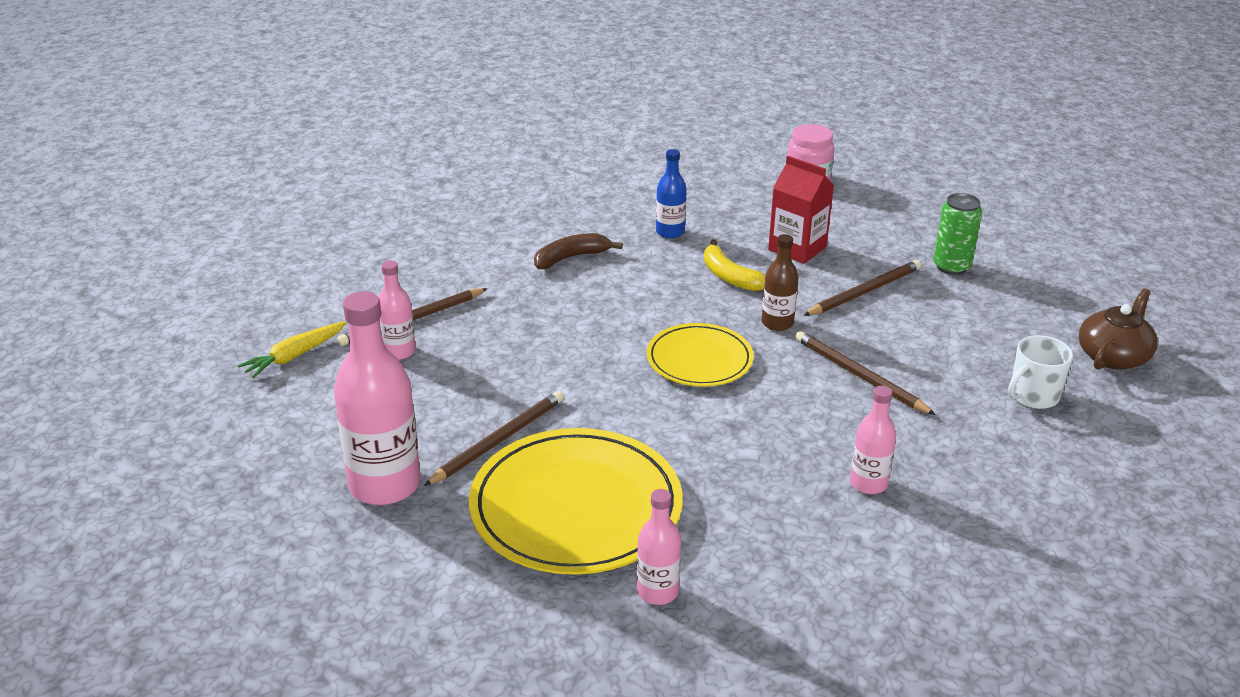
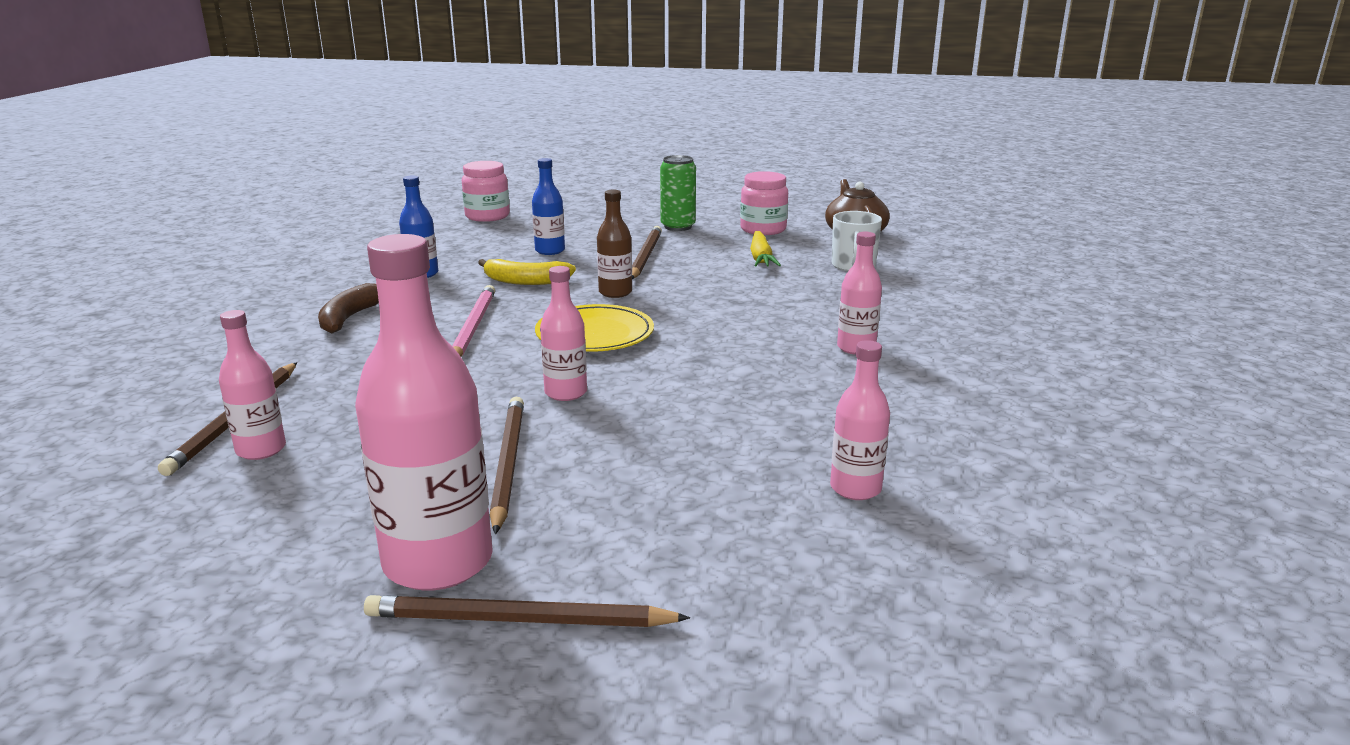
camera: 45 degrees left, 10 degrees down
yellow carrot [237,321,347,378] -> yellow carrot moved to [750,231,781,267]
yellow plate [469,428,683,575] -> none
red carton [768,156,834,264] -> blue bottle [532,158,565,255]
brown pencil [795,331,936,415] -> brown pencil moved to [364,595,690,627]
none -> pink pencil [452,285,495,356]
none -> pink bottle [540,266,587,401]
none -> pink jar [740,171,788,235]

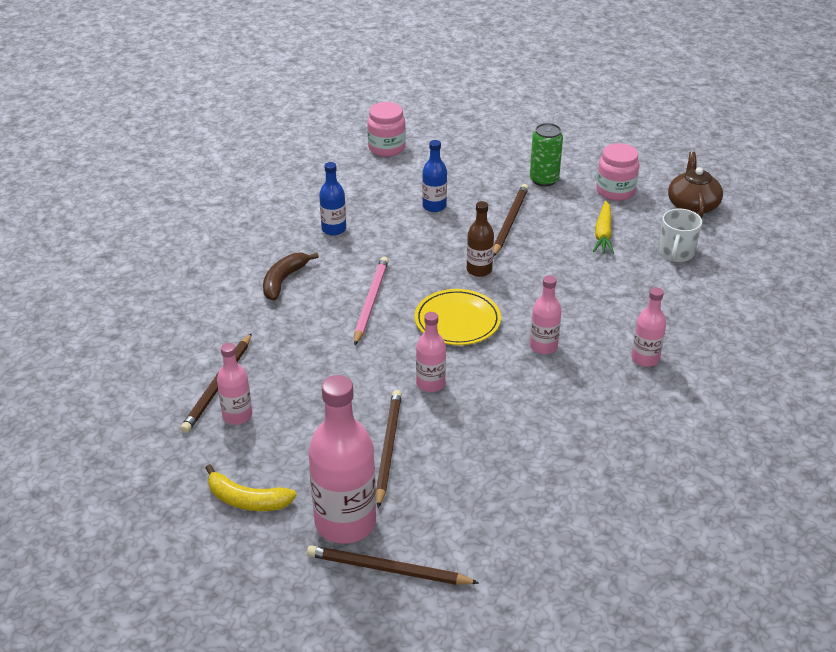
camera: 10 degrees right, 15 degrees up
yellow banana [478,259,576,285] -> yellow banana moved to [206,464,296,511]
pink bottle [830,340,890,500] -> pink bottle moved to [530,275,561,354]

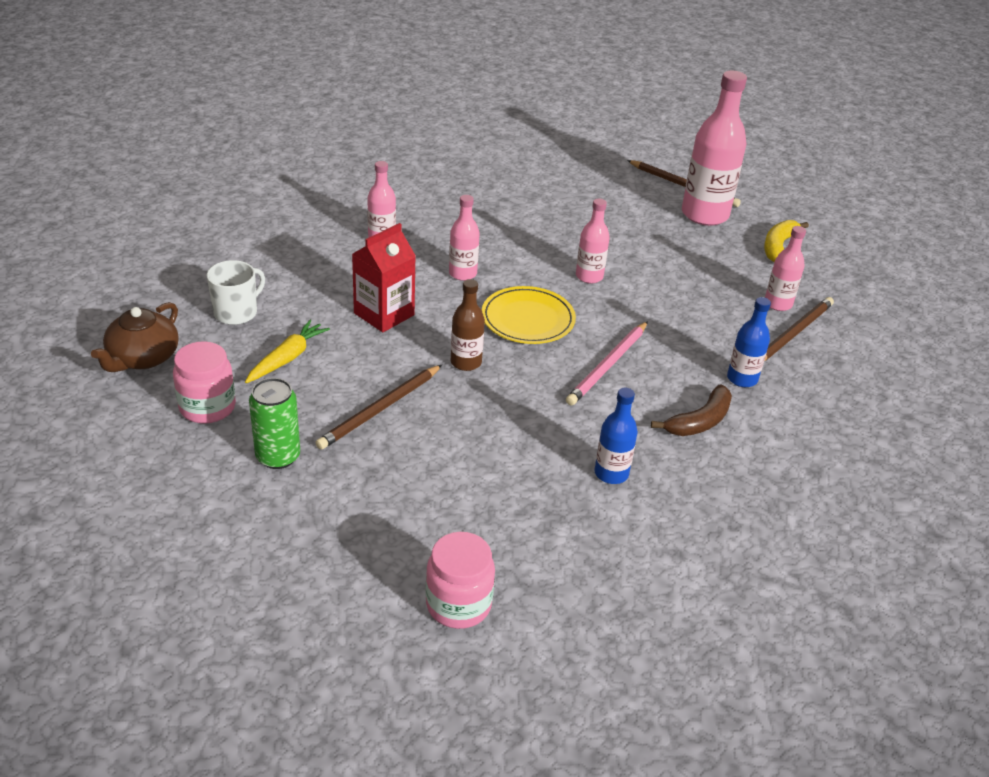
camera: 160 degrees left, 0 degrees up
yellow banana [206,464,296,511] -> yellow banana turned 105 degrees counterclockwise [764,220,809,262]
brown pencil [376,390,402,508] -> none
blue bottle [422,140,447,212] -> blue bottle moved to [727,297,771,387]
none -> red carton [352,223,416,332]

